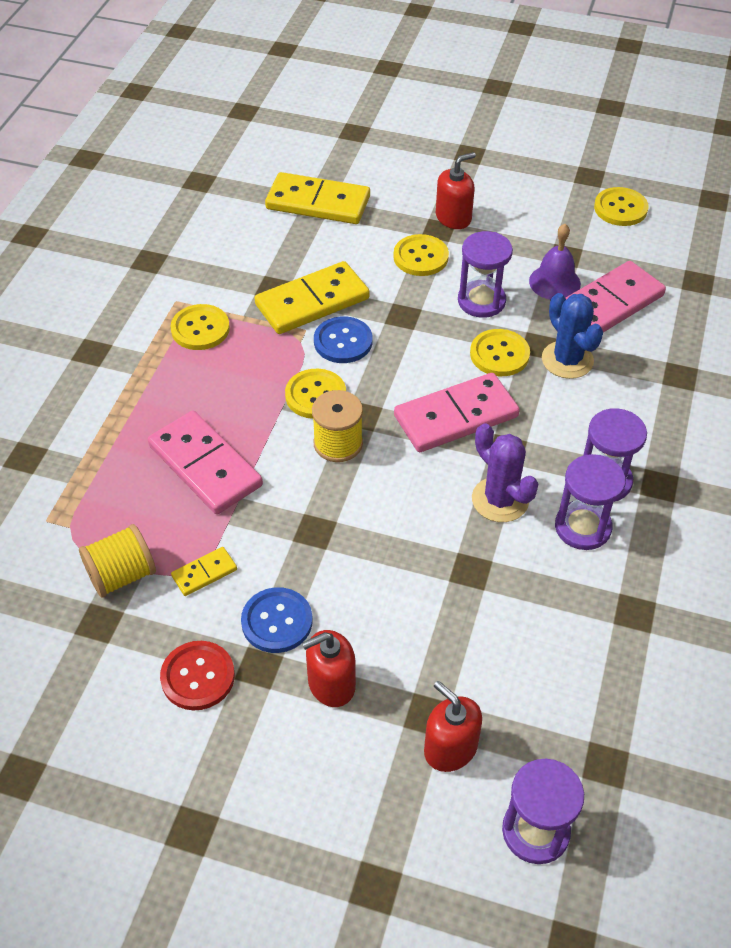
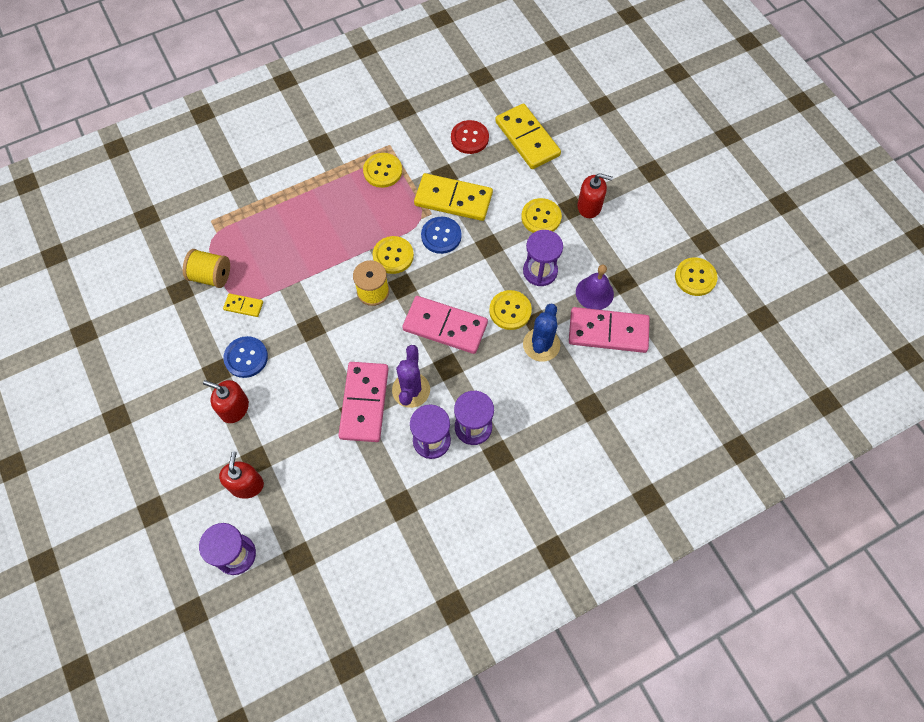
camera: 45 degrees right, 15 degrees up
pink domino [148,411,263,514] -> pink domino moved to [338,362,389,442]
red button [160,641,235,710] -> red button moved to [451,120,489,154]

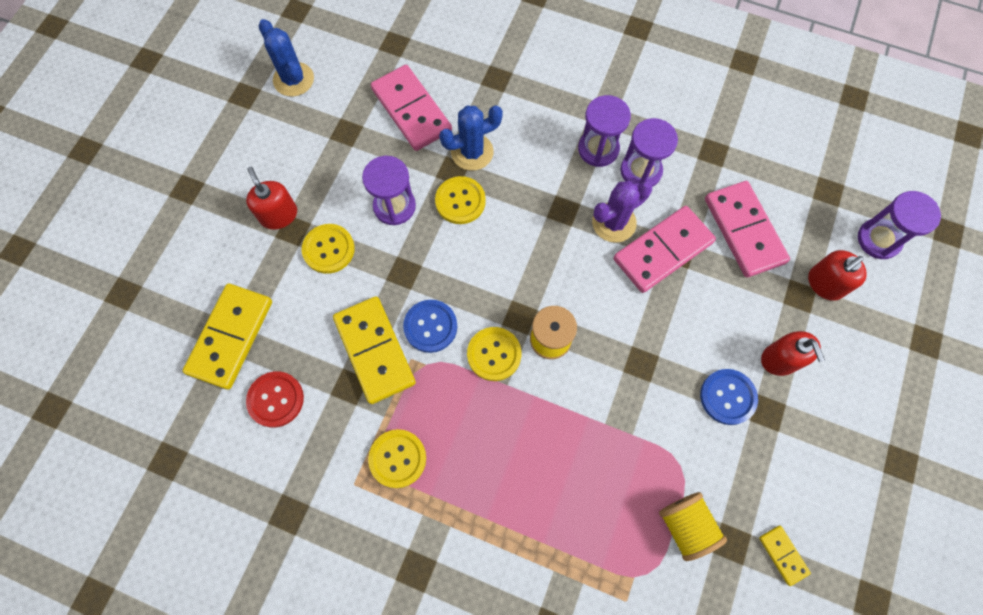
camera: 130 degrees left, 5 degrees up
yellow domino [223,293,263,317] -> yellow domino moved to [759,526,811,586]
pink domino [402,296,488,354] -> pink domino moved to [705,181,790,278]
purple bell [576,264,614,310] -> none
yellow button [675,257,718,296] -> blue cactus [259,19,314,97]

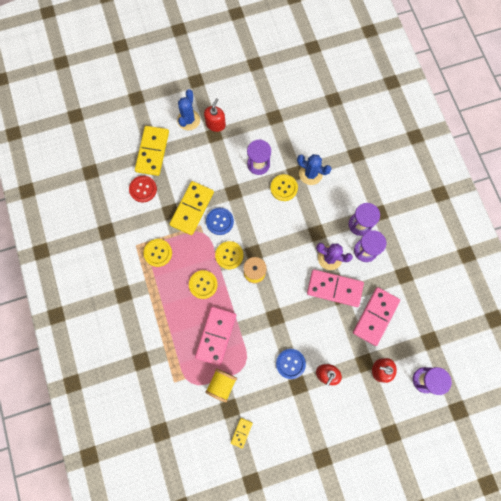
camera: 50 degrees right, 5 degrees up
yellow domino [183,283,272,390] -> yellow domino turned 60 degrees counterclockwise [135,126,169,176]
blue cactus [259,19,314,97] -> blue cactus moved to [177,89,200,130]
yellow button [302,224,355,274] -> yellow button moved to [189,270,218,299]
pink domino [371,65,452,151] -> pink domino moved to [195,306,236,366]

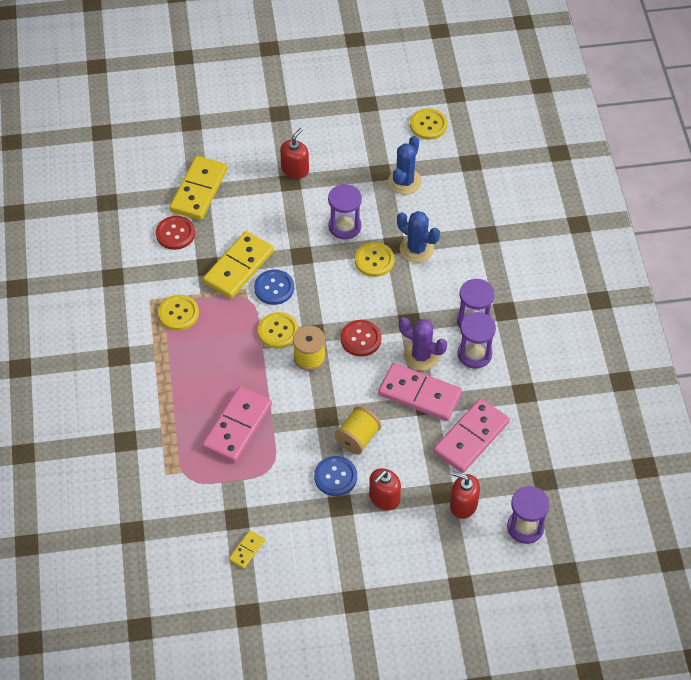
camera: 10 degrees right, 20 degrees down
blue cactus [177,89,200,130] -> blue cactus moved to [388,136,422,194]
yellow button [189,270,218,299] -> yellow button moved to [410,108,448,140]
yellow spool [205,368,237,402] -> yellow spool moved to [335,406,381,454]
none -> red button [341,320,381,356]

